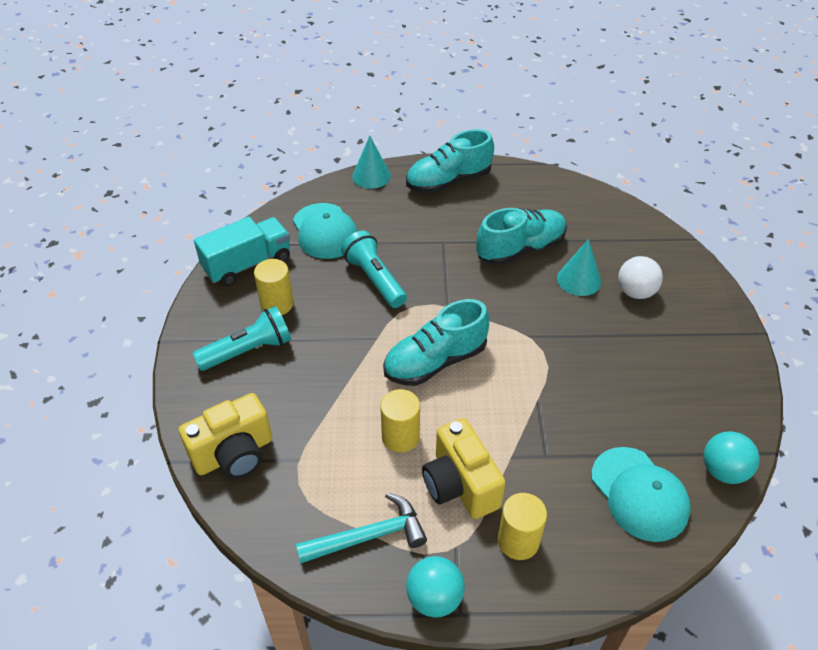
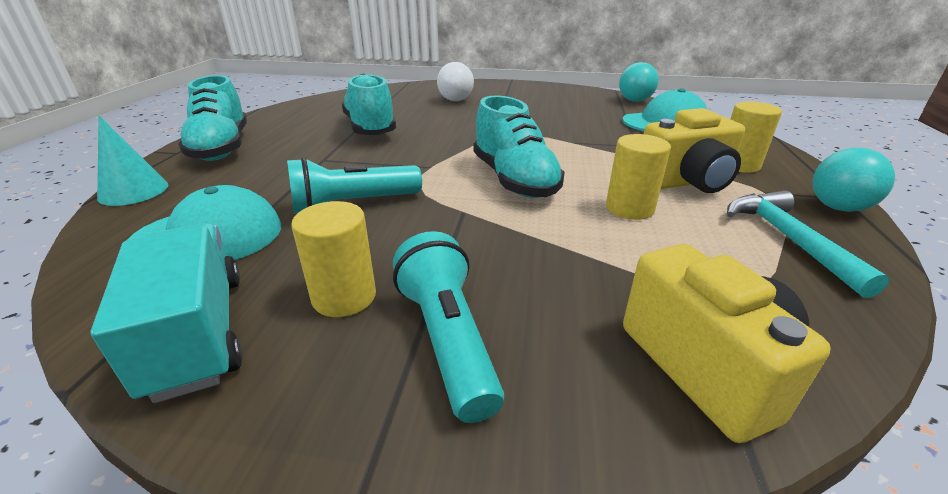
camera: 80 degrees left, 15 degrees down
turquoise cone [557,239,601,296] -> none

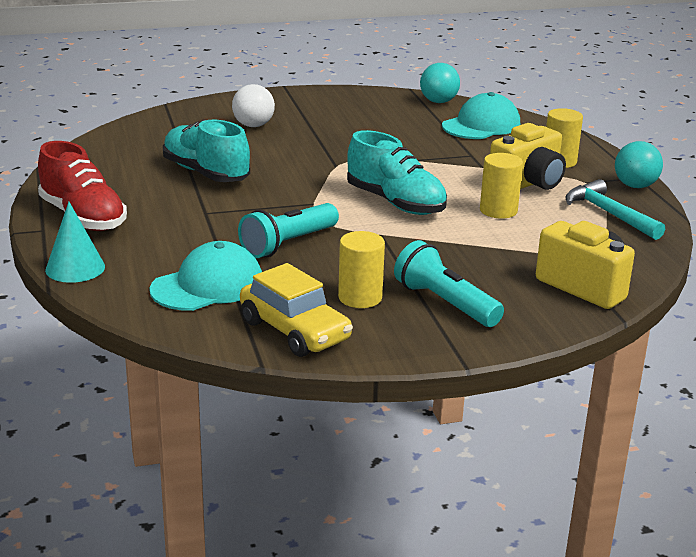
camera: 25 degrees left, 5 degrees down
turquoise truck [90,223,242,403] -> yellow car [240,263,353,357]
turquoise shoe [178,75,247,161] -> red shoe [38,141,127,231]

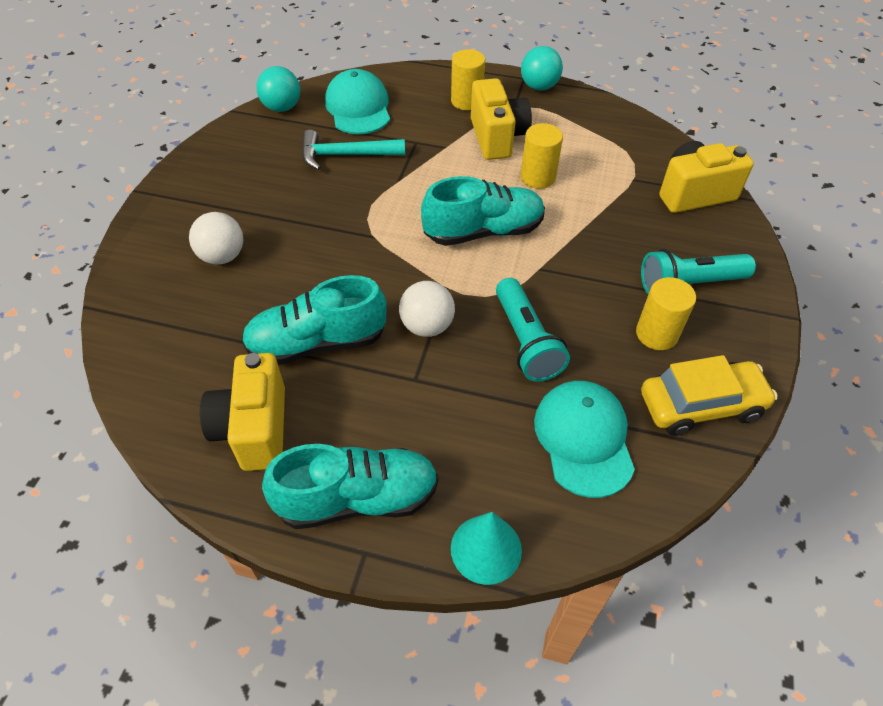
camera: 60 degrees left, 25 degrees up
red shoe [38,141,127,231] -> turquoise shoe [262,444,438,529]
turquoise hammer [566,179,665,240] -> turquoise hammer moved to [302,130,405,170]
none -> yellow camera [200,353,285,471]
none -> white ball [399,281,455,337]

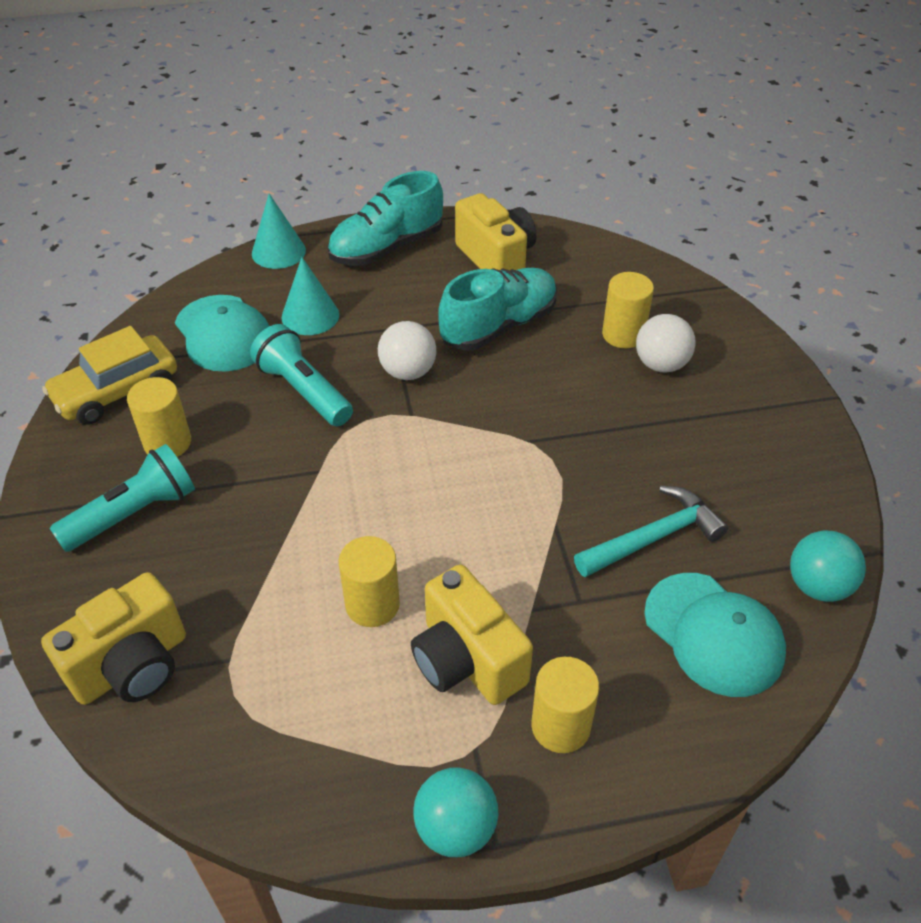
camera: 155 degrees right, 5 degrees down
turquoise shoe [421,176,545,246] -> none
none -> turquoise cone [282,257,339,335]
none -> yellow cylinder [602,272,654,348]

